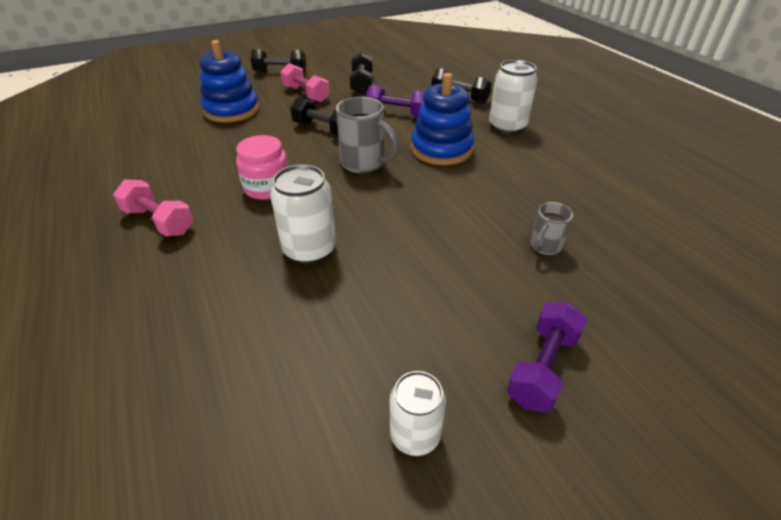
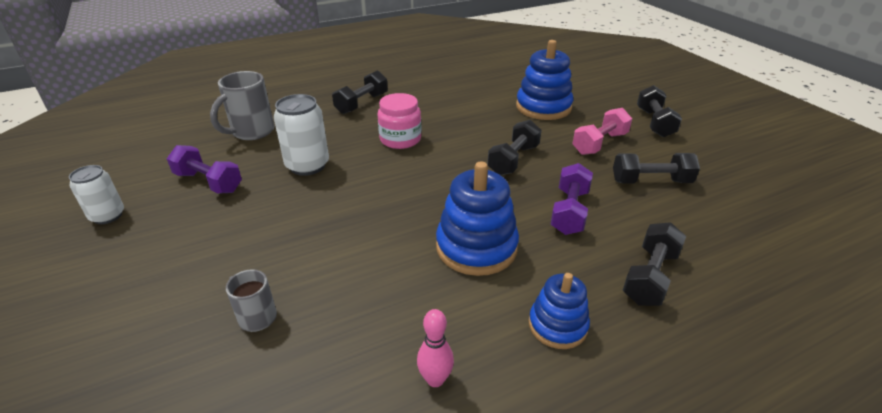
camera: 90 degrees right, 5 degrees down
pink dumbbell [113,179,193,236] -> black dumbbell [332,70,388,114]
grey mug [336,97,399,173] -> grey mug moved to [210,71,274,140]
white can [489,60,538,134] -> blue stacking toy [529,273,590,349]
purple dumbbell [506,302,587,413] -> purple dumbbell moved to [167,145,242,194]
none -> pink bowling pin [417,309,454,387]

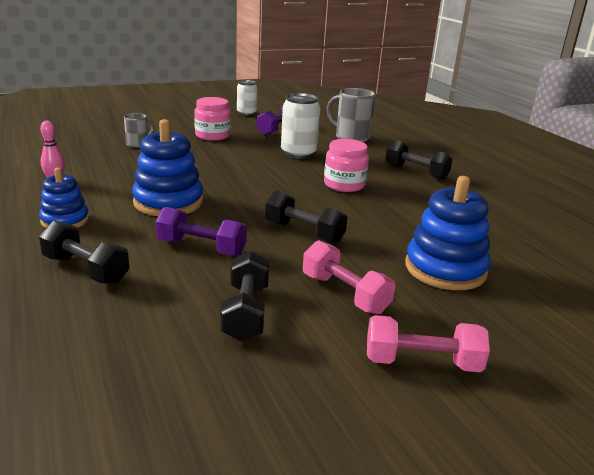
camera: 90 degrees right, 10 degrees down
black dumbbell [637,85,682,137] -> pink dumbbell [367,315,490,372]
none -> pink jar [194,97,231,141]

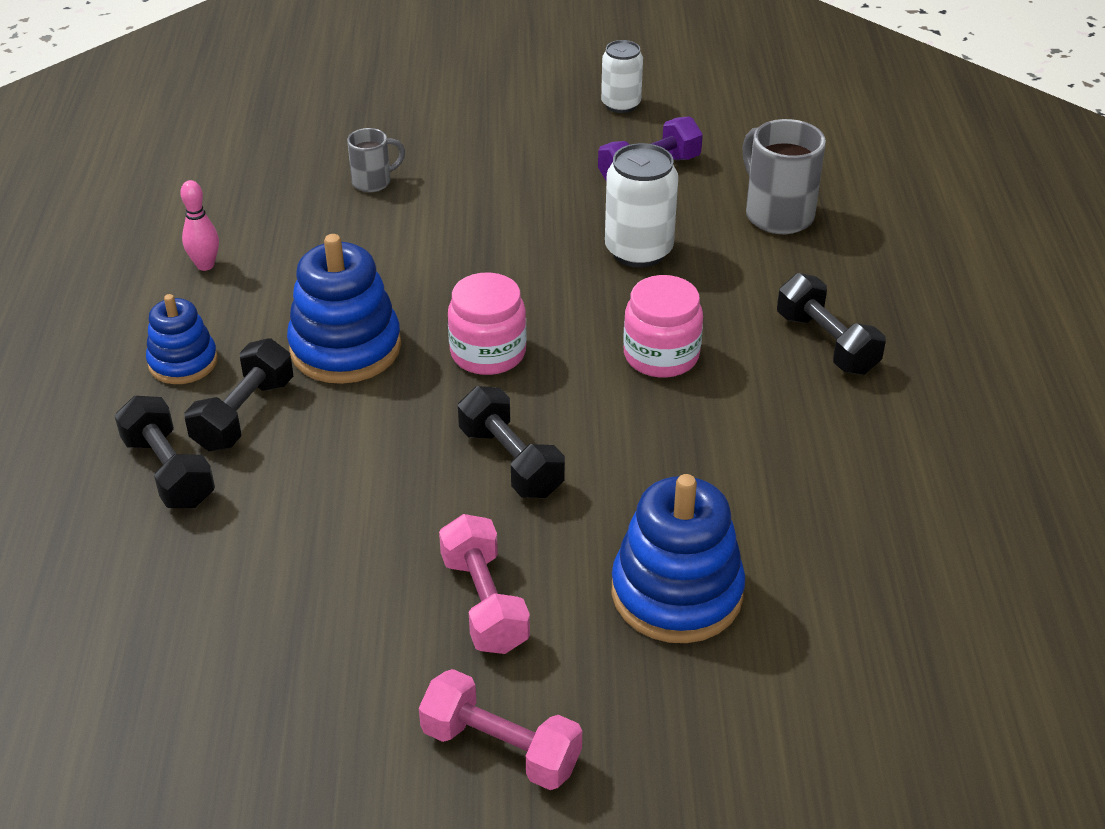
camera: 25 degrees right, 15 degrees up
purple dumbbell [155,207,247,256] -> none
pink jar [194,97,231,141] -> pink jar moved to [448,272,527,375]
black dumbbell [220,251,269,342] -> black dumbbell moved to [184,338,293,451]

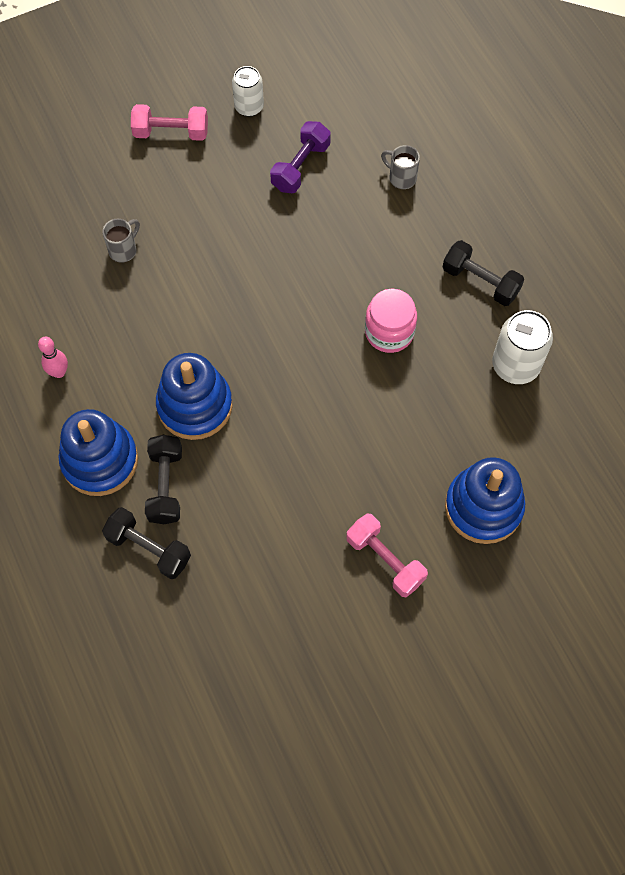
camera: 25 degrees left, 25 degrees up
blue stacking toy [146,294,218,384] -> blue stacking toy [59,409,138,496], size x1.64
pink dumbbell [419,669,582,790] -> pink dumbbell moved to [131,104,208,141]
pink jar [448,272,527,375] -> none
black dumbbell [458,386,565,498] -> none
white can [605,143,678,268] -> white can moved to [492,310,553,384]
grey mug [742,119,826,234] -> grey mug [381,145,420,189], size x0.58

